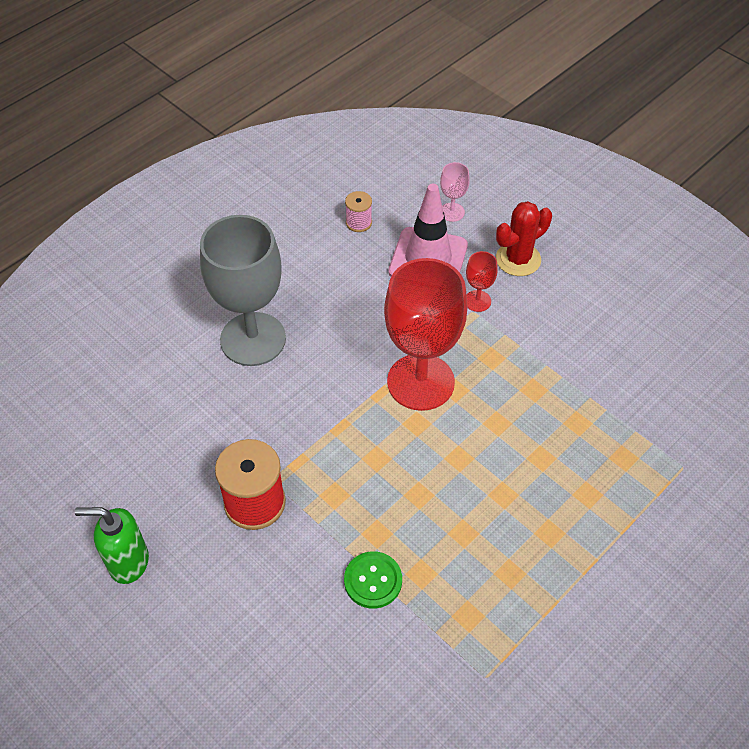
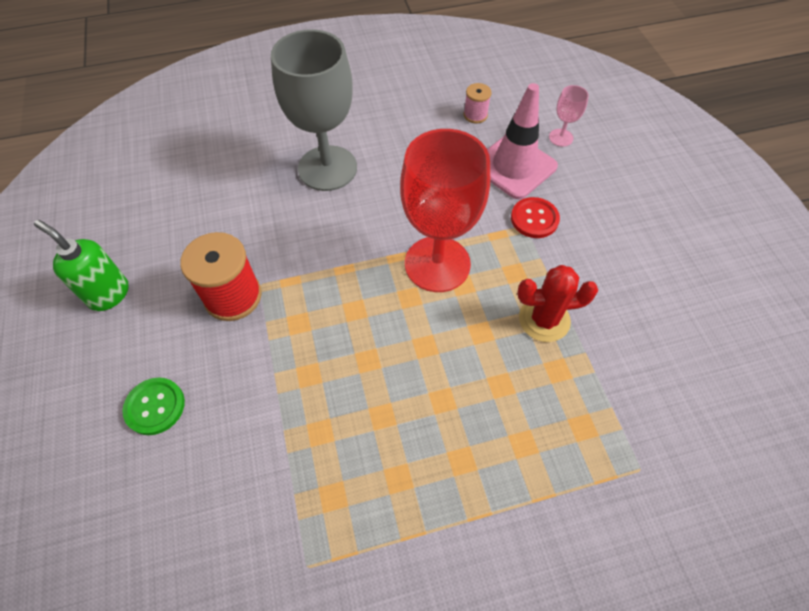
camera: 30 degrees right, 5 degrees up
green button [344,551,402,609] -> green button moved to [122,377,185,435]
red goblet [466,251,498,312] -> red button [511,197,560,238]
red cactus [496,201,552,276] -> red cactus moved to [517,265,598,342]

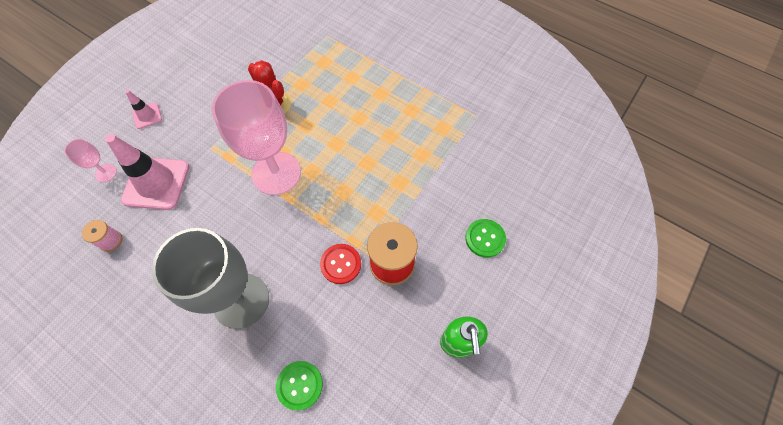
camera: 130 degrees left, 5 degrees up
red goblet [400,129,490,292] -> pink goblet [212,80,301,195]
red button [511,197,560,238] -> red button moved to [320,244,361,284]
none -> pink traffic cone [125,90,162,129]
none -> green button [276,361,323,410]

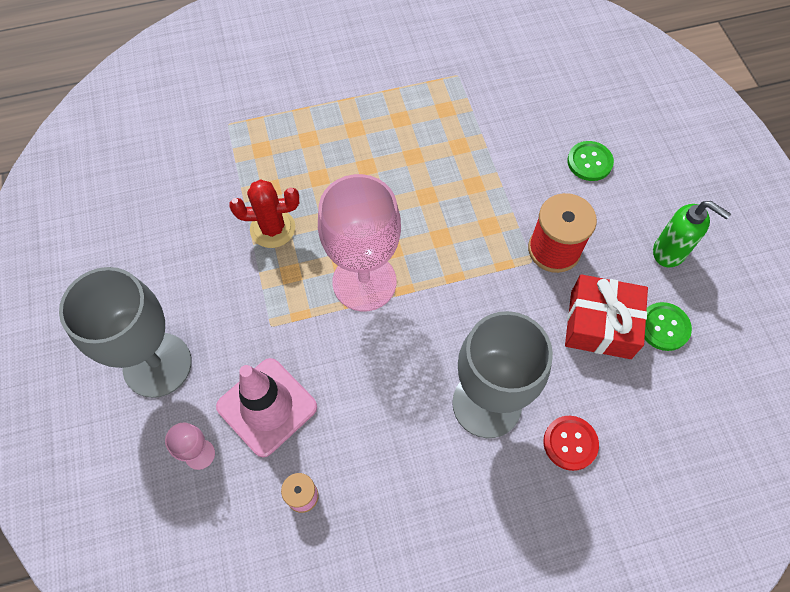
camera: 50 degrees left, 0 degrees up
pink traffic cone [125,90,162,129] -> grey goblet [59,267,192,398]
green button [276,361,323,410] -> green button moved to [645,302,692,351]
red button [320,244,361,284] -> red button moved to [543,416,599,471]
none -> red gift [565,274,648,359]

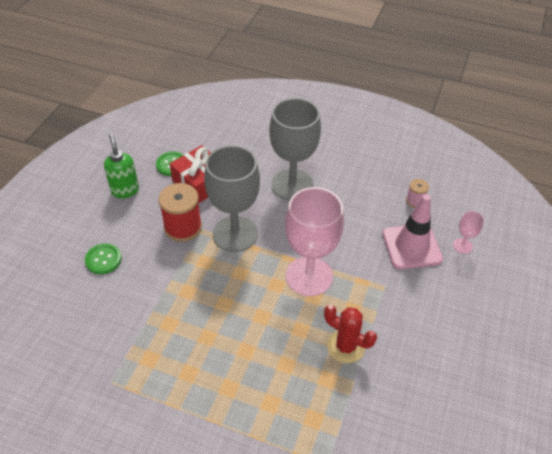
camera: 145 degrees left, 15 degrees down
grey goblet [59,267,192,398] -> grey goblet moved to [204,145,260,252]
red button [543,416,599,471] -> none

